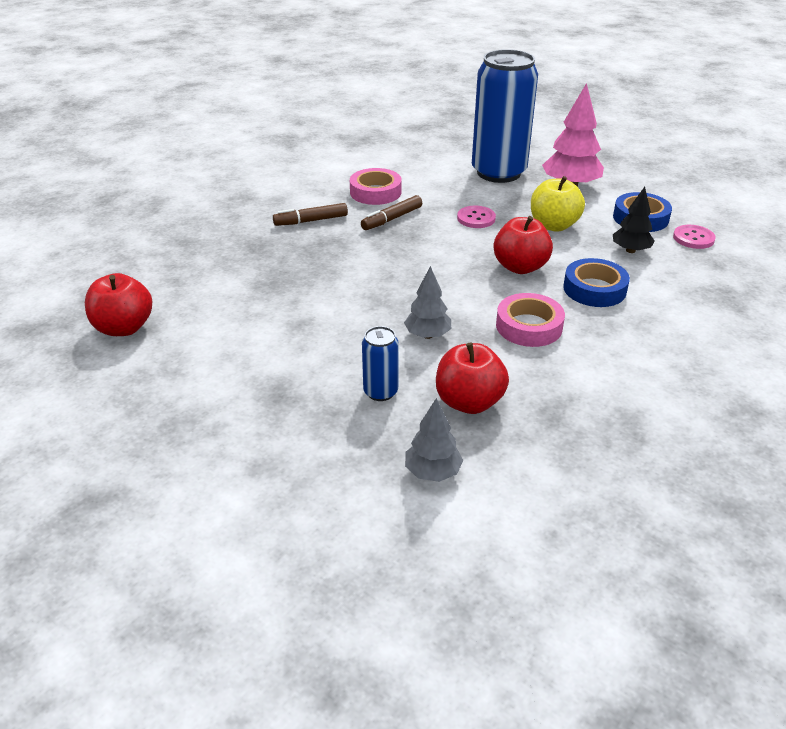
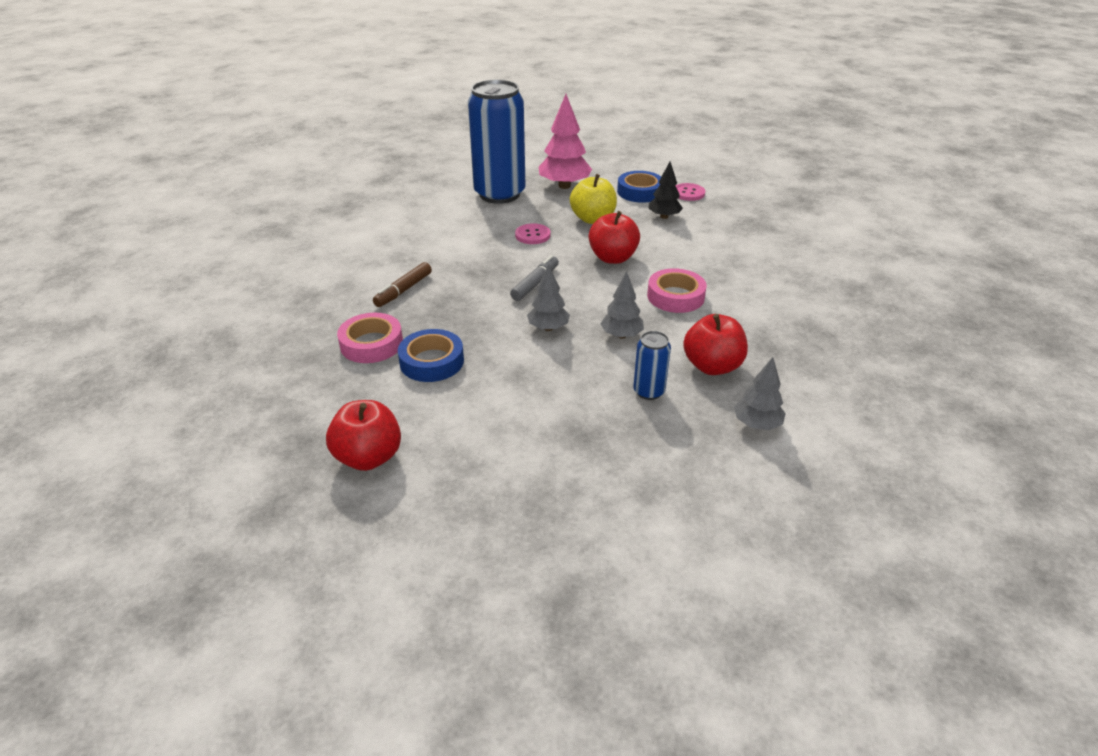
camera: 40 degrees left, 0 degrees up
pink tape [350,168,402,205] -> pink tape moved to [337,313,403,363]
brown marker [361,195,422,230] -> none
blue tape [563,258,630,307] -> blue tape moved to [398,329,464,382]
none -> grey marker [510,255,559,301]
none -> grey tree [527,264,570,331]

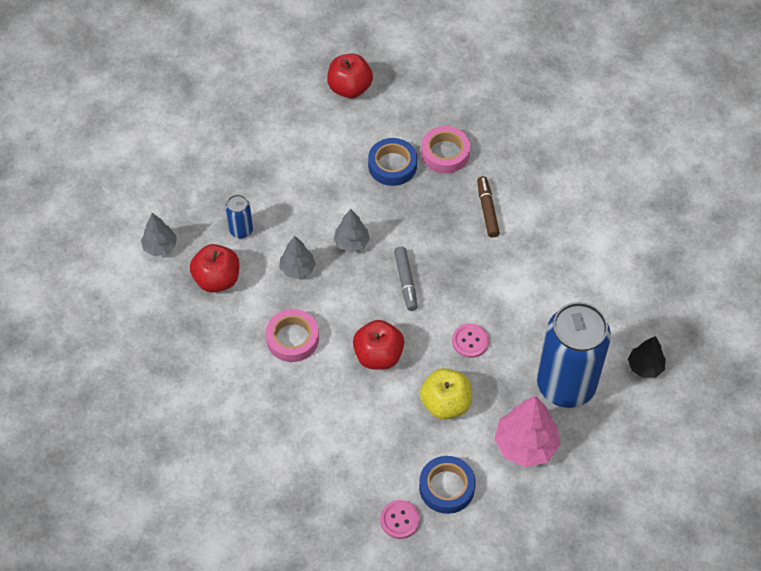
camera: 140 degrees right, 20 degrees up
black tree [648,161,683,219] -> black tree moved to [628,336,666,378]

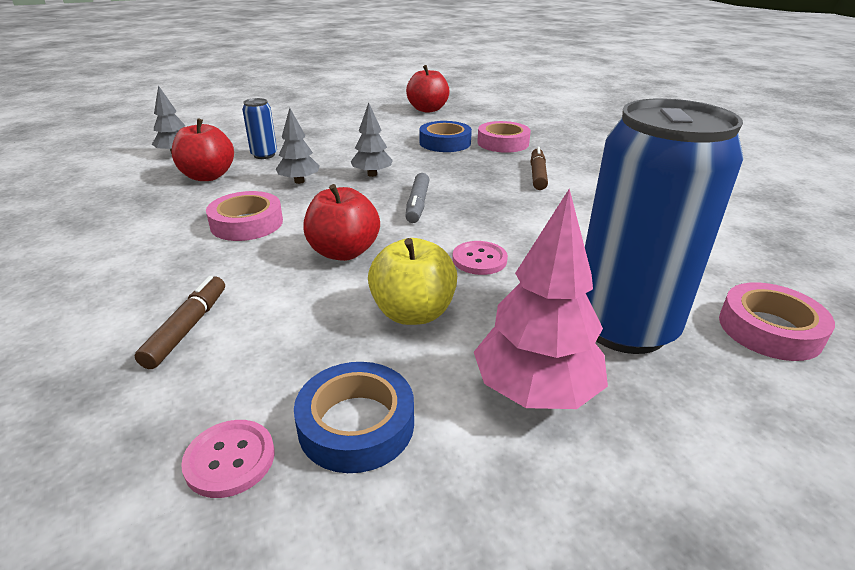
camera: 15 degrees right, 25 degrees down
black tree [628,336,666,378] -> pink tape [719,282,835,361]
none -> brown marker [135,276,225,369]

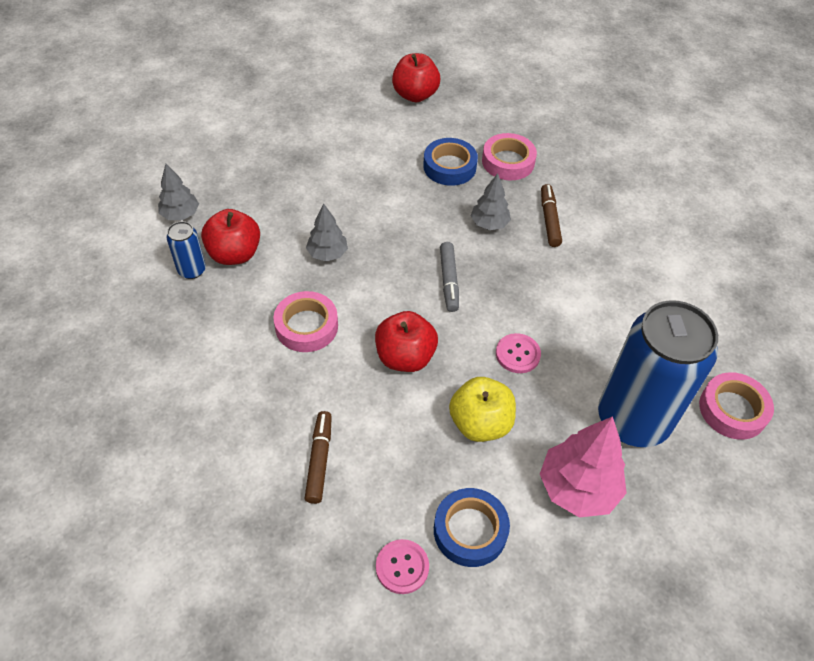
camera: 10 degrees left, 20 degrees up
blue can [242,98,277,159] -> blue can moved to [166,221,206,279]
grey tree [351,102,393,177] -> grey tree moved to [471,173,511,230]

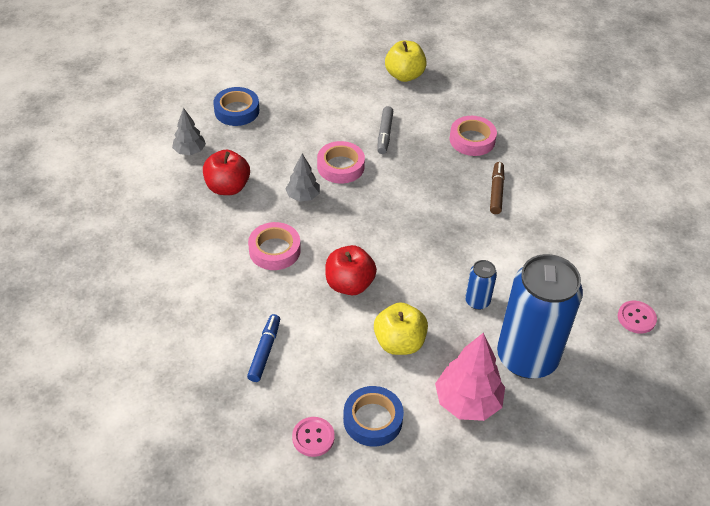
camera: 10 degrees right, 5 degrees down
blue can [166,221,206,279] -> blue can moved to [465,260,497,310]
brown marker [305,411,332,504] -> blue marker [247,314,280,382]
red apple [392,53,440,102] -> yellow apple [385,41,427,82]
blue tape [423,138,478,186] -> blue tape moved to [213,87,259,126]
grey marker [440,242,459,312] -> grey marker moved to [377,106,393,154]
grey tree [471,173,511,230] -> none
pink button [496,333,541,373] -> pink button moved to [618,301,657,334]
pink tape [699,372,774,440] -> pink tape moved to [317,141,365,183]

